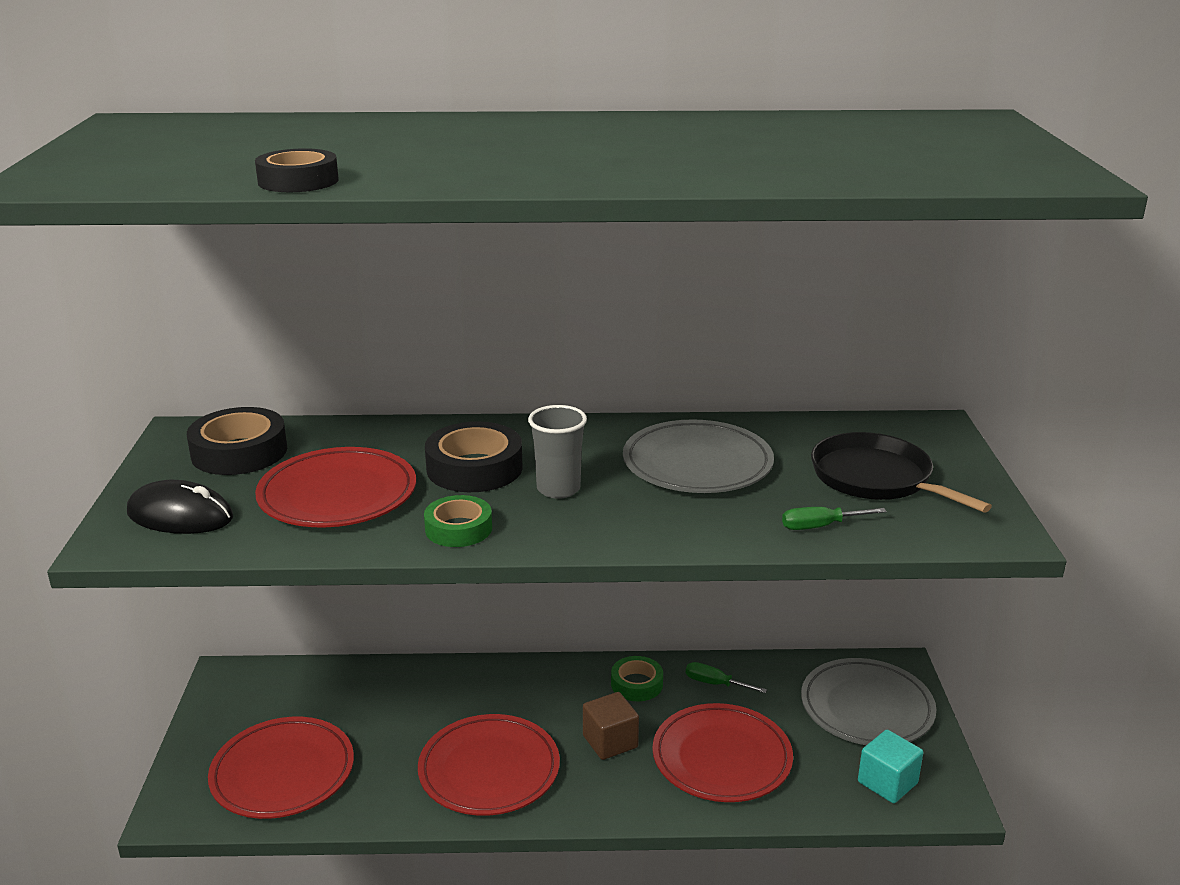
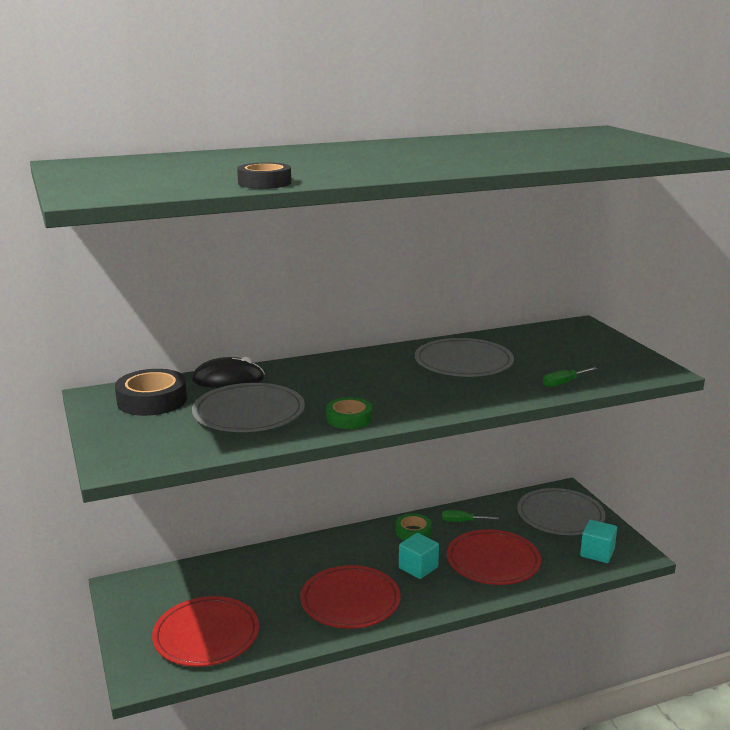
camera: 20 degrees left, 5 degrees down
black mouse [127,480,233,534] -> black mouse moved to [192,356,265,388]
red plate [255,447,416,527] -> grey plate [192,383,305,432]
black tape [425,422,523,492] -> none
grey cup [528,405,587,499] -> none
brown cube [583,692,639,760] -> turquoise cube [399,533,439,579]
black pan [811,432,992,513] -> none

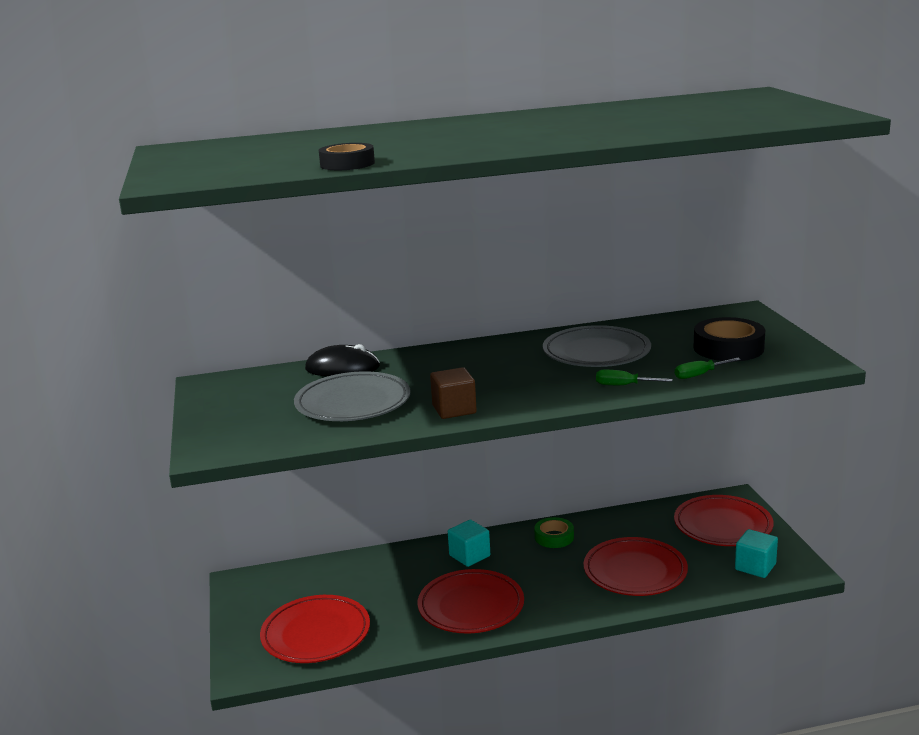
camera: 10 degrees right, 0 degrees up
black tape [115,369,187,416] -> black tape moved to [694,317,765,361]
green tape [326,397,372,429] -> brown cube [430,367,477,419]
turquoise cube [399,533,439,579] -> turquoise cube moved to [448,520,490,567]
green screwdriver [442,510,499,522] -> green screwdriver moved to [596,370,673,385]
grey plate [517,488,605,535] -> red plate [674,495,773,546]

